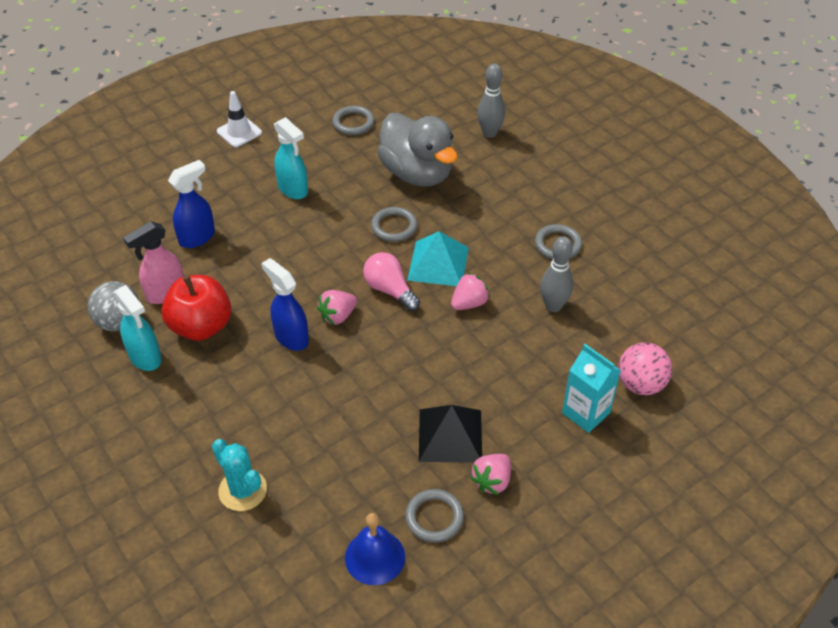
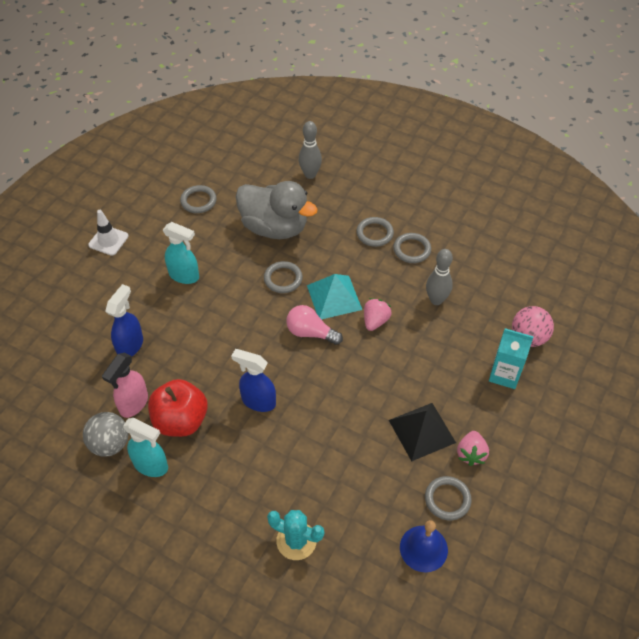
camera: 25 degrees left, 5 degrees up
pink strawberry [317,290,357,325] -> none
none -> grey ring [356,217,394,247]

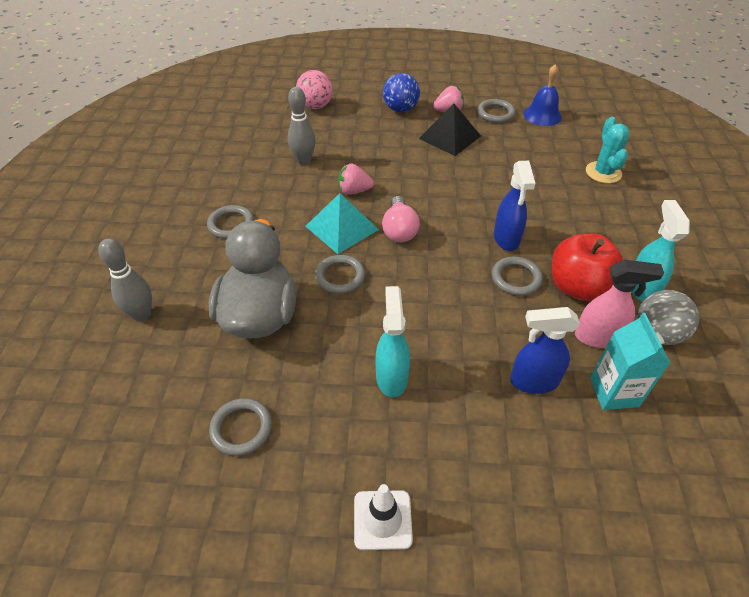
camera: 115 degrees left, 5 degrees down
grey ring [393,233,431,263] -> grey ring moved to [492,256,543,296]
turquoise carton [489,328,534,389] -> turquoise carton moved to [590,313,671,410]
none -> blue ball [383,73,420,112]

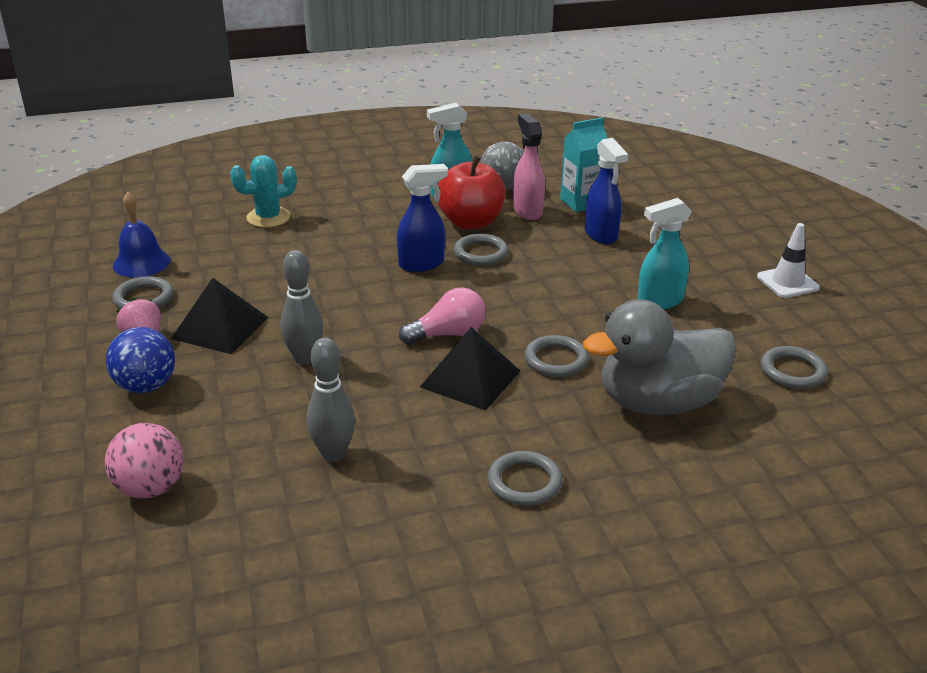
camera: 110 degrees left, 15 degrees down
grey bowling pin [98,238,152,322] -> grey bowling pin moved to [280,250,323,365]
turquoise pyramid [305,193,379,254] -> black pyramid [420,327,520,411]
pink strawberry [338,164,374,195] -> none

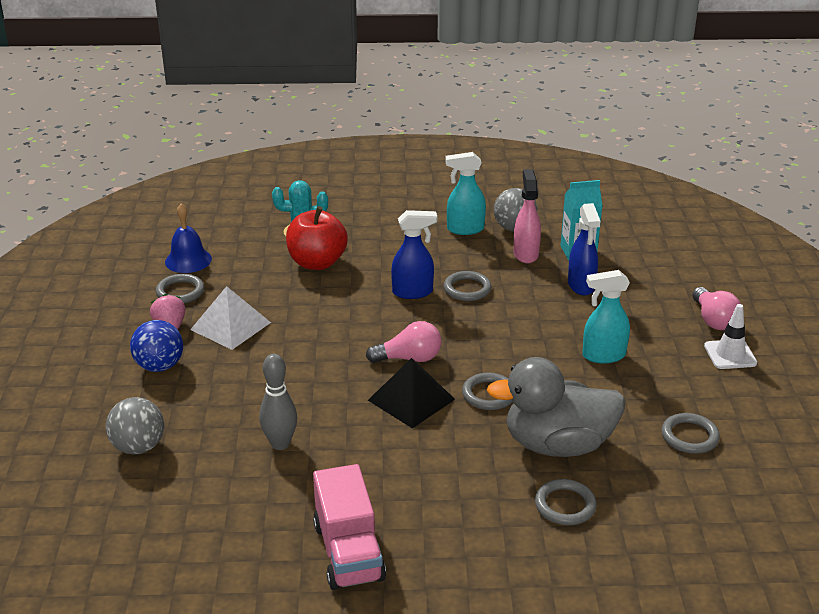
camera: 15 degrees right, 0 degrees up
pink ball [105,423,184,498] -> grey ball [106,397,164,455]
black pyramid [171,278,269,354] -> white pyramid [190,286,271,350]
grey bowling pin [280,250,323,365] -> none
red apple [438,155,505,229] -> red apple moved to [286,206,348,270]
grey ring [488,451,563,506] -> grey ring moved to [535,479,597,525]
none -> pink truck [313,464,386,590]
none -> pink light bulb [692,287,741,330]

